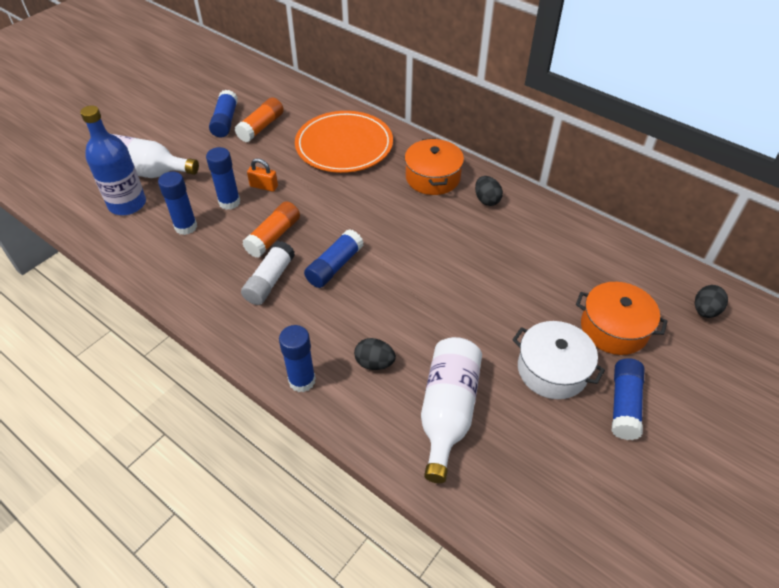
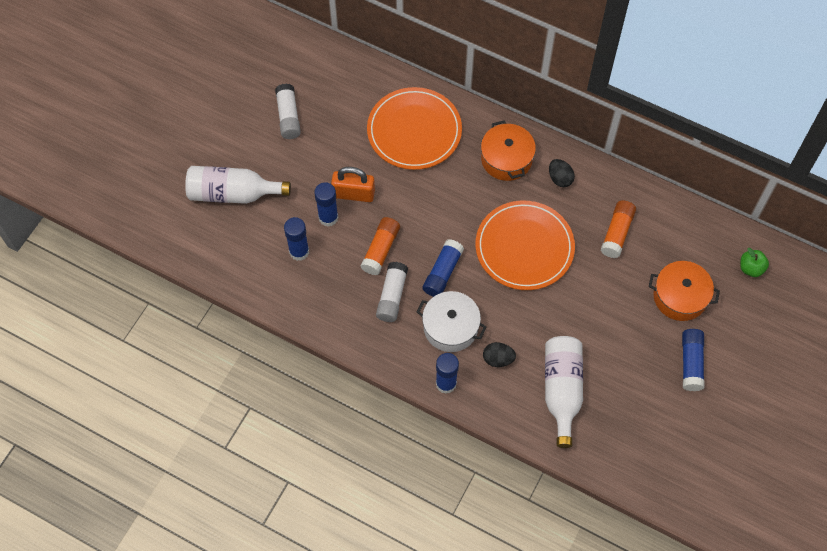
camera: 10 degrees left, 15 degrees up
blue bottle [80,106,146,215] -> none
blue glue stick [209,90,238,137] -> white glue stick [275,84,301,139]
orange glue stick [235,97,284,142] -> orange glue stick moved to [601,200,636,258]
orange padlock [247,158,278,192] -> orange padlock [331,167,375,202], size x1.60
white pot [512,321,605,399] -> white pot moved to [417,291,486,352]
black egg [695,285,728,318] -> green apple [740,248,769,277]
none -> orange plate [475,200,575,290]

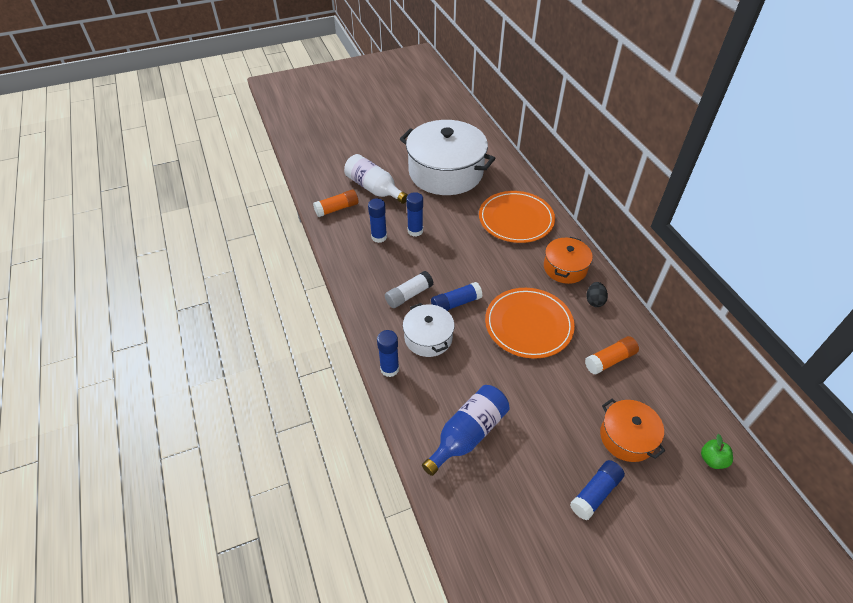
camera: 40 degrees right, 15 degrees down
white glue stick [275,84,301,139] -> white pot [400,120,495,195]
orange padlock [331,167,375,202] -> none
orange glue stick [361,217,400,275] -> orange glue stick moved to [313,190,359,217]
black egg [483,342,516,367] -> none
white bottle [545,336,583,448] -> blue bottle [422,385,510,476]

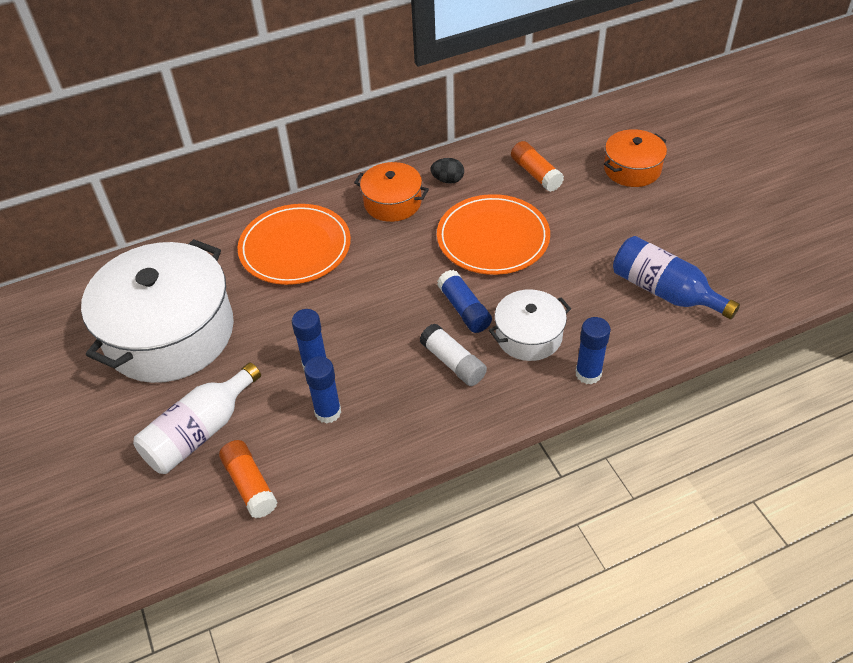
camera: 90 degrees left, 0 degrees up
blue glue stick [570,460,625,520] -> none
green apple [701,434,733,469] -> none

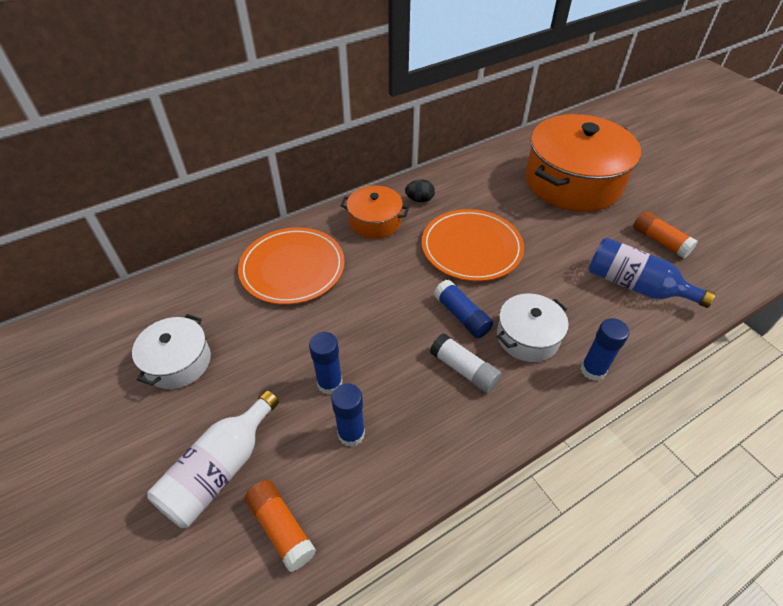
camera: 10 degrees left, 0 degrees up
white pot [81,239,234,383] -> white pot [132,314,211,389], size x0.50
orange glue stick [511,141,564,192] -> orange glue stick moved to [633,211,698,258]
orange pot [604,129,667,187] -> orange pot [525,114,641,212], size x1.99

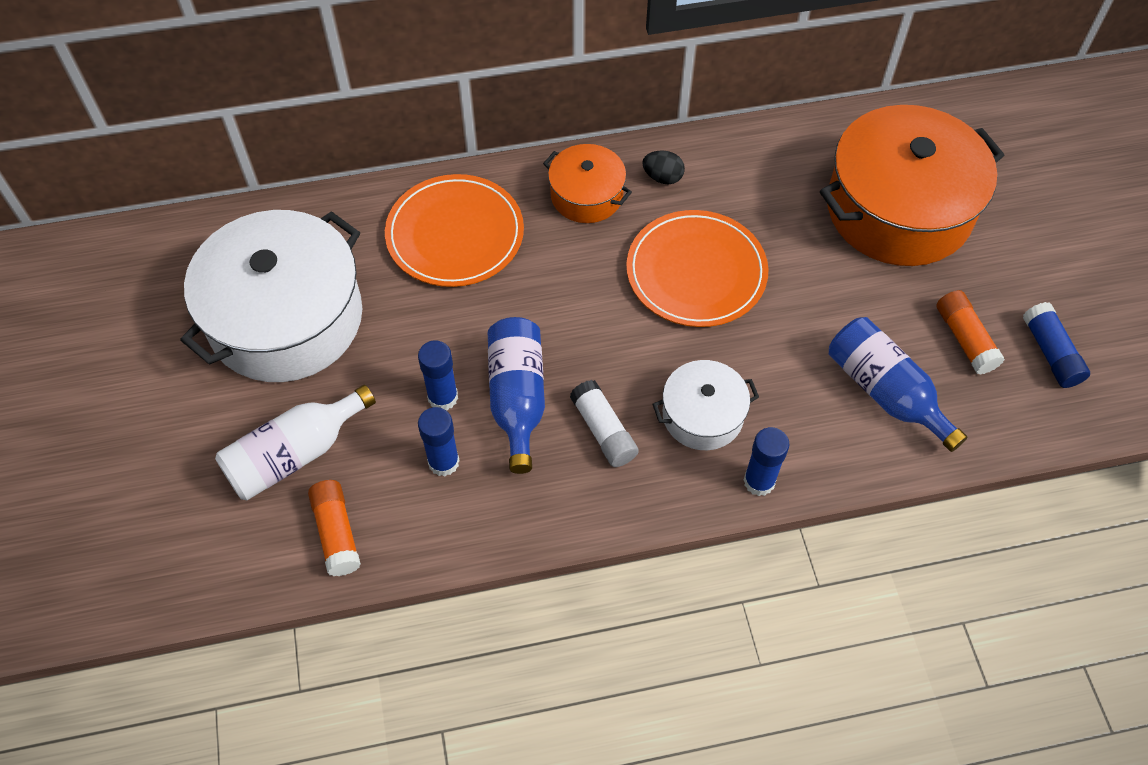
camera: 20 degrees right, 10 degrees up
white pot [132,314,211,389] -> white pot [180,210,362,382], size x1.99
blue glue stick [434,279,493,338] -> blue glue stick moved to [1023,302,1090,388]
none -> blue bottle [488,317,545,474]

